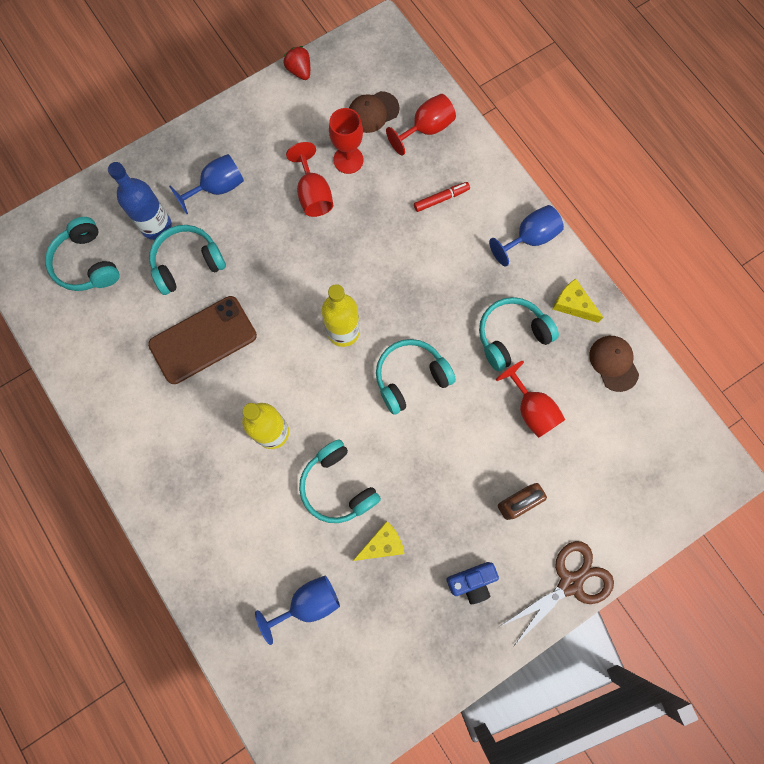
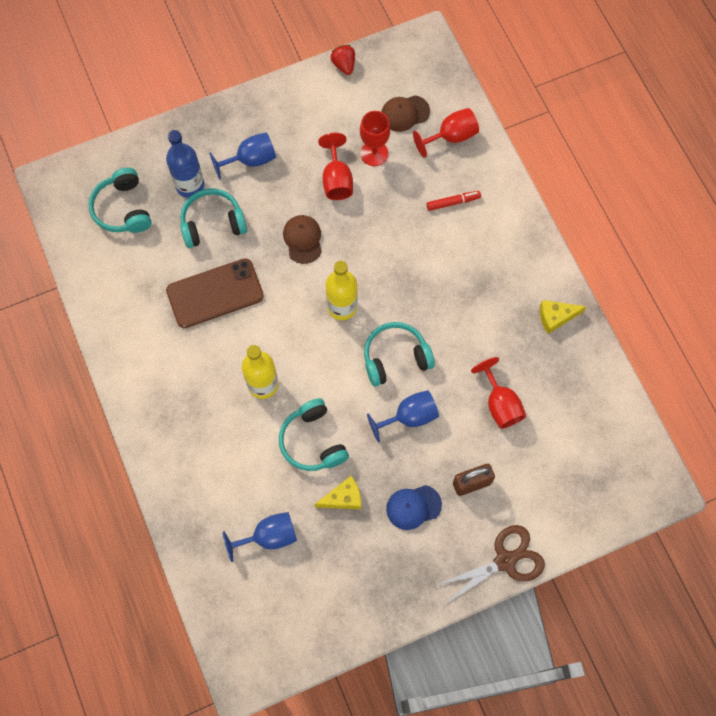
camera: 10 degrees right, 5 degrees down
blue camera [447,562,499,604] -> none
turquoise headphones [479,297,559,371] -> none
blue goblet [489,205,564,267] -> blue goblet moved to [367,390,439,442]
yellow cheese [553,279,603,323] -> yellow cheese turned 60 degrees counterclockwise [540,300,587,334]
brown cap [589,336,639,392] -> brown cap moved to [283,215,322,264]
none -> blue cap [386,485,442,530]

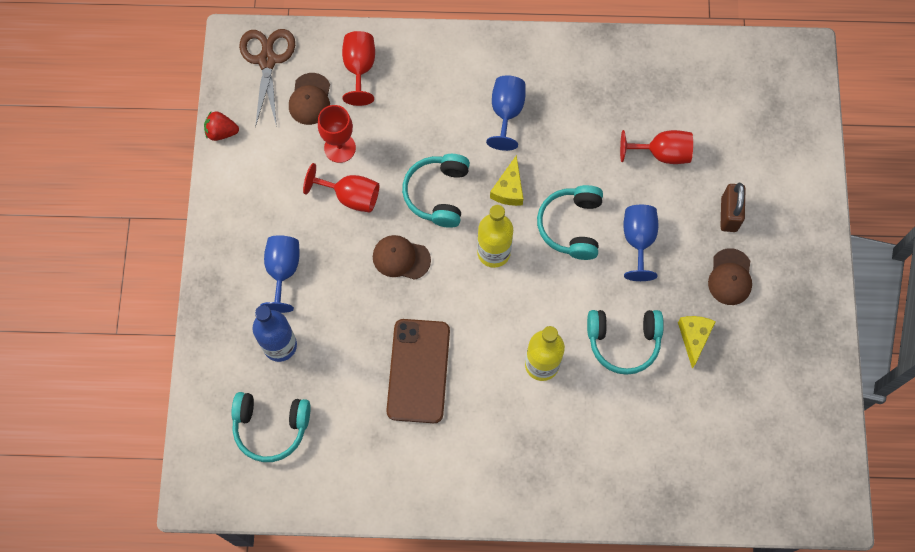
camera: 65 degrees left, 0 degrees up
turquoise headphones [180,188,247,248] -> turquoise headphones moved to [402,154,470,228]
blue goblet [223,512,297,562] -> blue goblet moved to [486,75,526,151]
blue cap [386,485,442,530] -> brown cap [708,248,752,305]
red marker [427,191,481,211] -> none
brown scissors [435,525,545,604] -> brown scissors moved to [239,29,295,128]
yellow cheese [540,300,587,334] -> yellow cheese moved to [490,155,523,206]

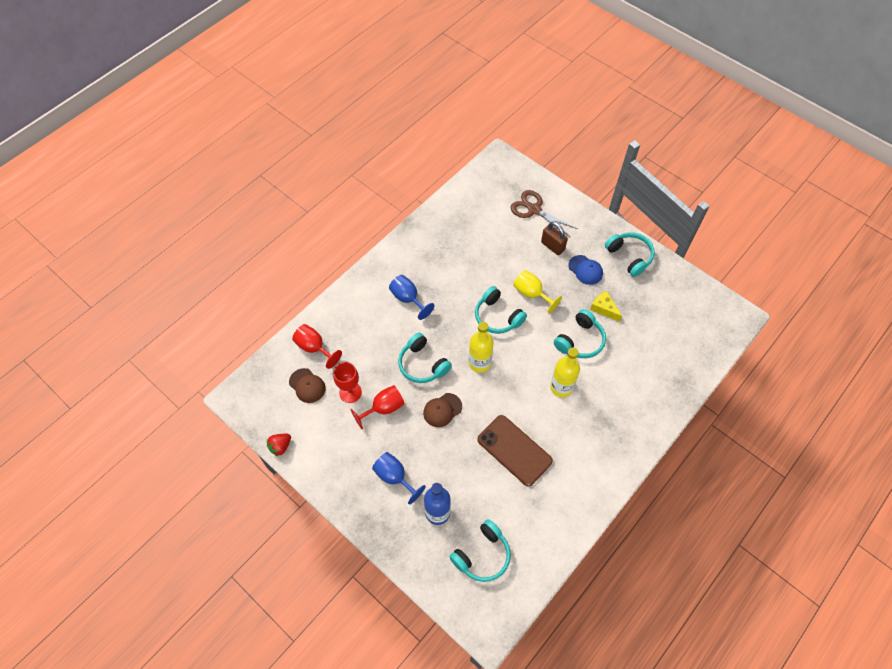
camera: 50 degrees left, 10 degrees down
brown scissors [239,29,295,128] -> brown scissors moved to [511,190,578,237]
yellow cheese [490,155,523,206] -> none
red goblet [620,130,693,164] -> none
blue goblet [623,205,658,281] -> yellow goblet [514,270,562,313]
brown cap [708,248,752,305] -> blue cap [568,255,603,285]
none -> turquoise headphones [605,232,655,277]

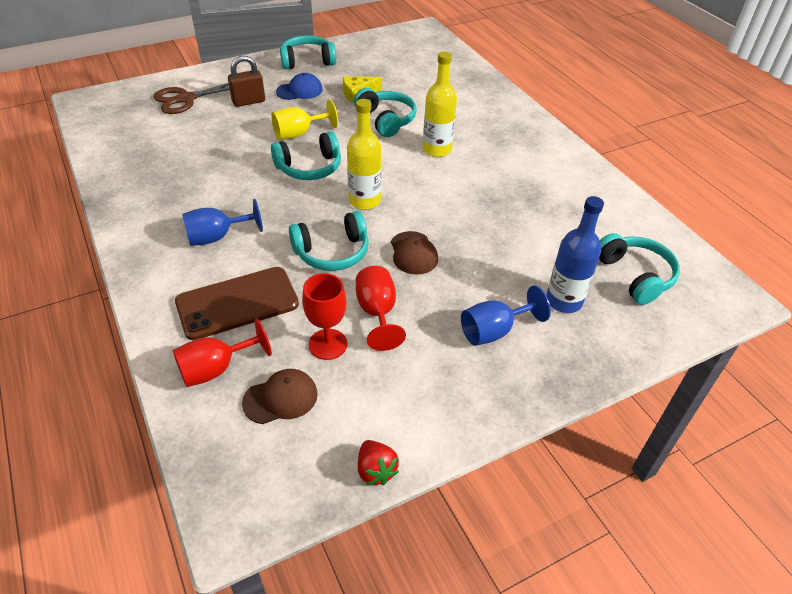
camera: 70 degrees left, 15 degrees down
brown phone [477,415,553,486] -> brown phone moved to [175,267,299,340]

